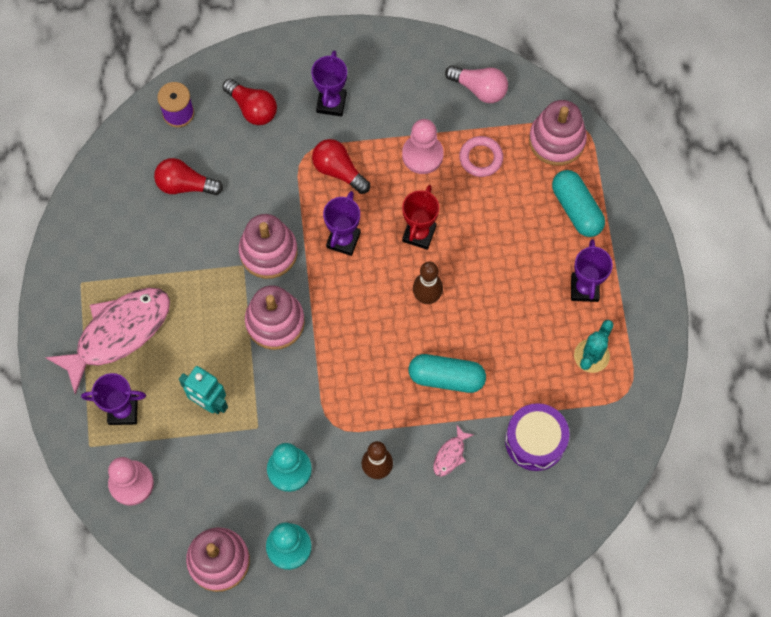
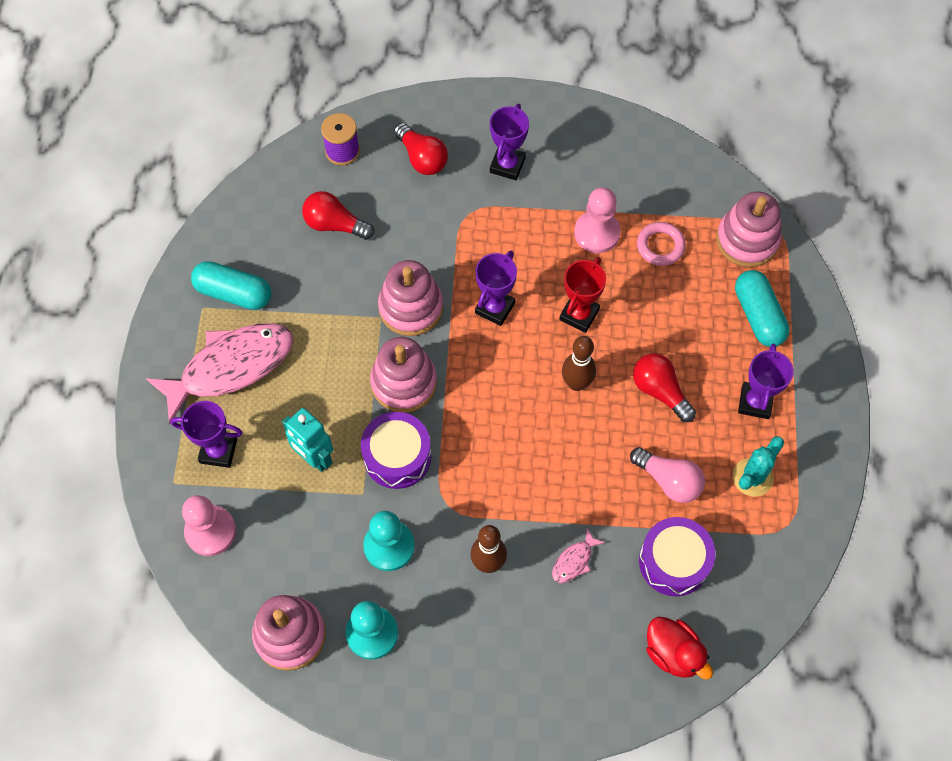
camera: 10 degrees right, 5 degrees down
red light bulb [312,139,370,194] -> red light bulb moved to [633,353,696,422]
turquoise capsule [409,354,486,393] -> turquoise capsule moved to [191,261,271,310]
pink light bulb [445,65,508,103] -> pink light bulb moved to [630,447,705,503]
none -> purple drum [361,412,431,489]
none -> red duck [646,616,713,679]

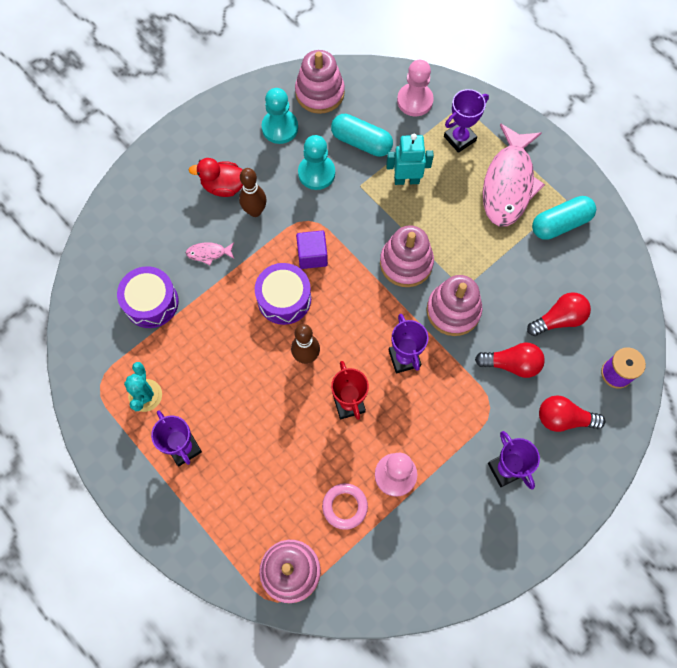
camera: 135 degrees right, 5 degrees up
purple drum [361,412,431,489] -> purple drum moved to [255,263,311,325]
pink fish [552,528,605,583] -> pink fish turned 90 degrees counterclockwise [186,242,234,265]
pink light bulb [630,447,705,503] -> none
red light bulb [633,353,696,422] -> red light bulb moved to [475,343,545,378]
red duck [646,616,713,679] -> red duck moved to [188,158,243,197]
turquoise capsule [735,270,790,347] -> turquoise capsule moved to [331,114,393,157]
none -> purple cube [296,231,328,269]

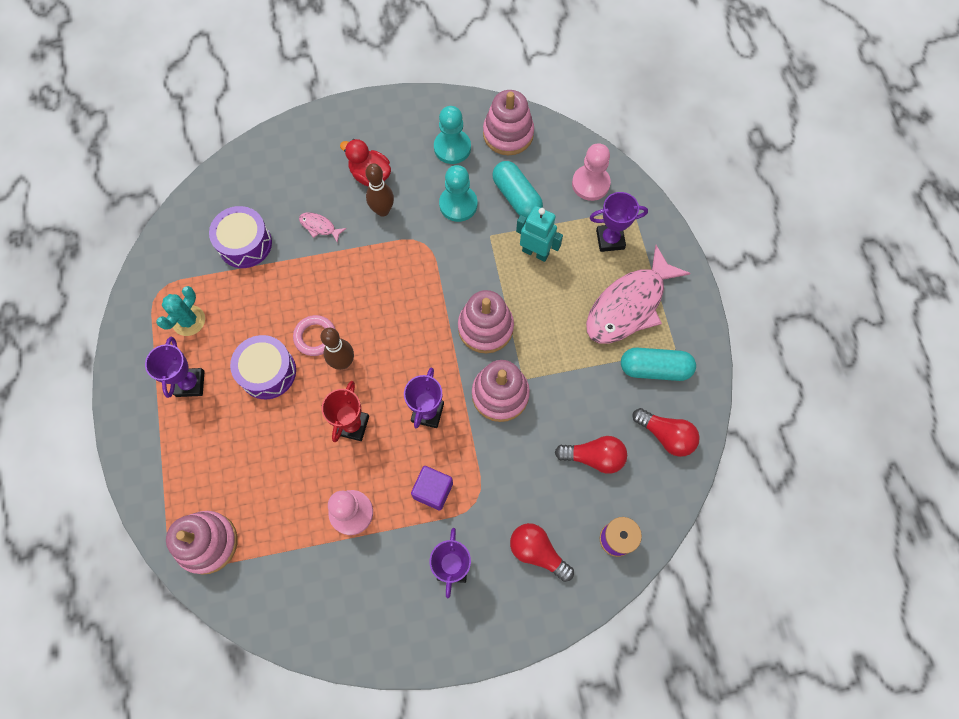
camera: 30 degrees right, 0 degrees up
purple drum [255,263,311,325] -> purple drum moved to [230,335,296,399]
purple cube [296,231,328,269] -> purple cube moved to [411,466,453,510]
pink ring [322,483,368,530] -> pink ring moved to [293,315,336,356]
red light bulb [475,343,545,378] -> red light bulb moved to [633,408,700,457]

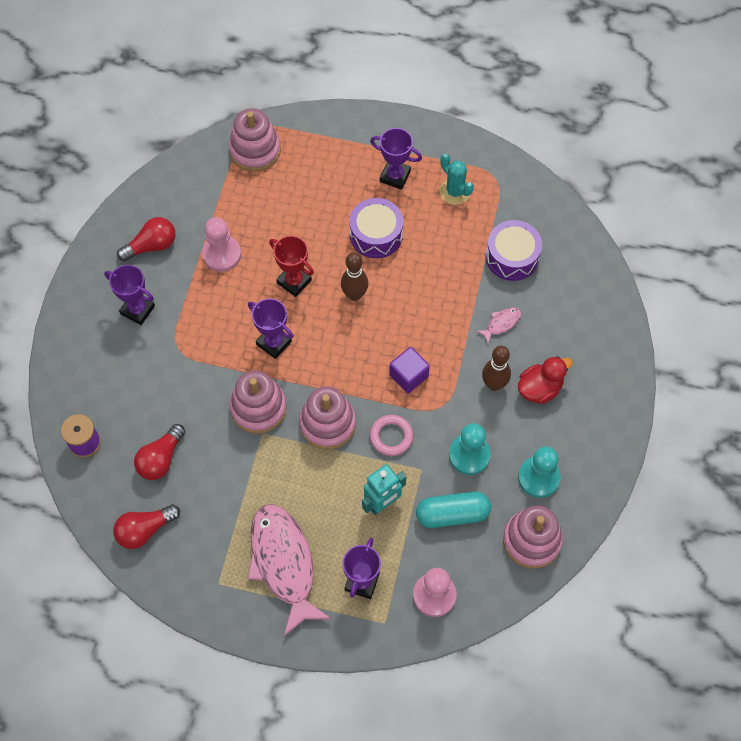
camera: 115 degrees right, 5 degrees down
pink ring [293,315,336,356] -> pink ring moved to [370,415,413,456]
purple cube [411,466,453,510] -> purple cube moved to [389,347,430,393]
red light bulb [510,523,574,582] -> red light bulb moved to [117,217,176,262]
turquoise capsule [621,348,696,381] -> none

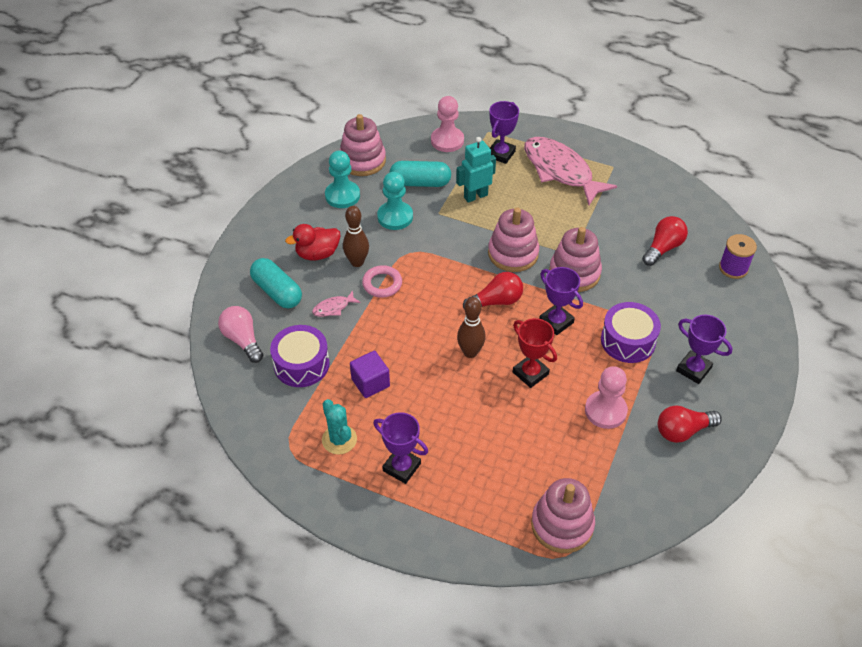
camera: 170 degrees left, 15 degrees down
red light bulb [113,504,180,549] -> red light bulb moved to [463,272,523,308]
pink fish [247,504,331,636] -> pink fish turned 150 degrees clockwise [524,137,617,205]
purple drum [350,198,403,258] -> purple drum moved to [601,302,661,363]
pink ring [370,415,413,456] -> pink ring moved to [362,265,402,298]
purple cube [389,347,430,393] -> purple cube moved to [350,351,390,398]
none -> pink light bulb [218,306,263,363]
none -> turquoise capsule [250,258,302,309]

